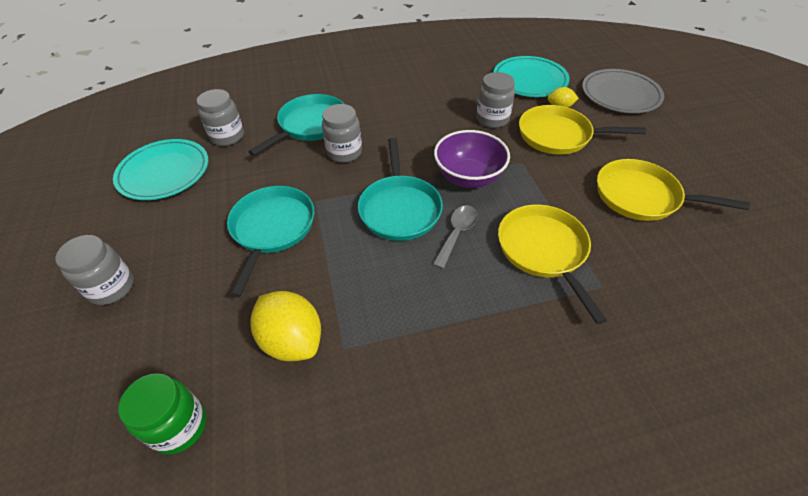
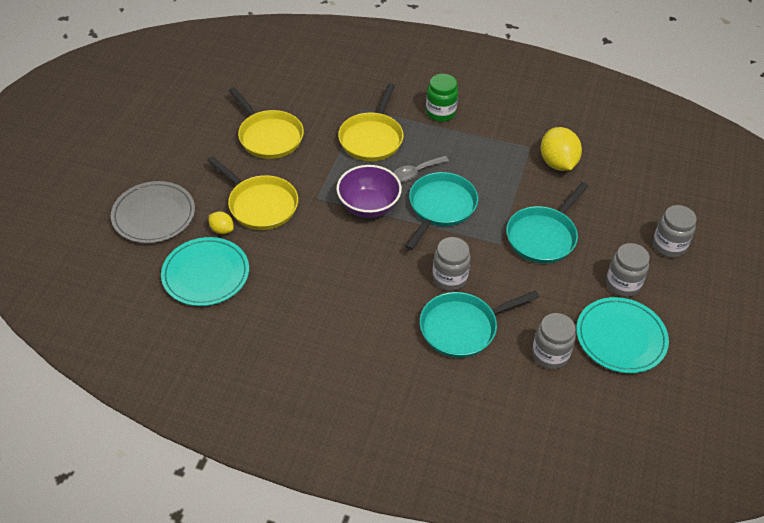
camera: 150 degrees left, 0 degrees up
green jar [118,373,206,454] -> green jar moved to [426,74,458,122]
grey jar [476,72,515,128] -> grey jar moved to [606,243,650,297]

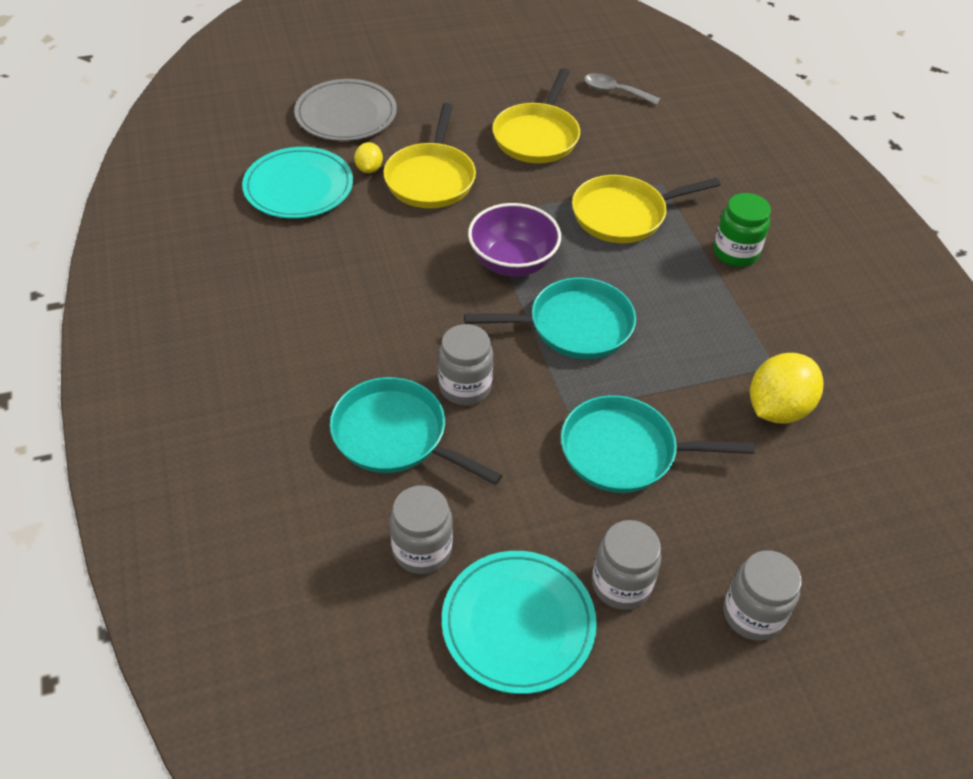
camera: 55 degrees right, 0 degrees up
grey spoon [393,156,449,182] -> grey spoon moved to [584,73,660,105]

